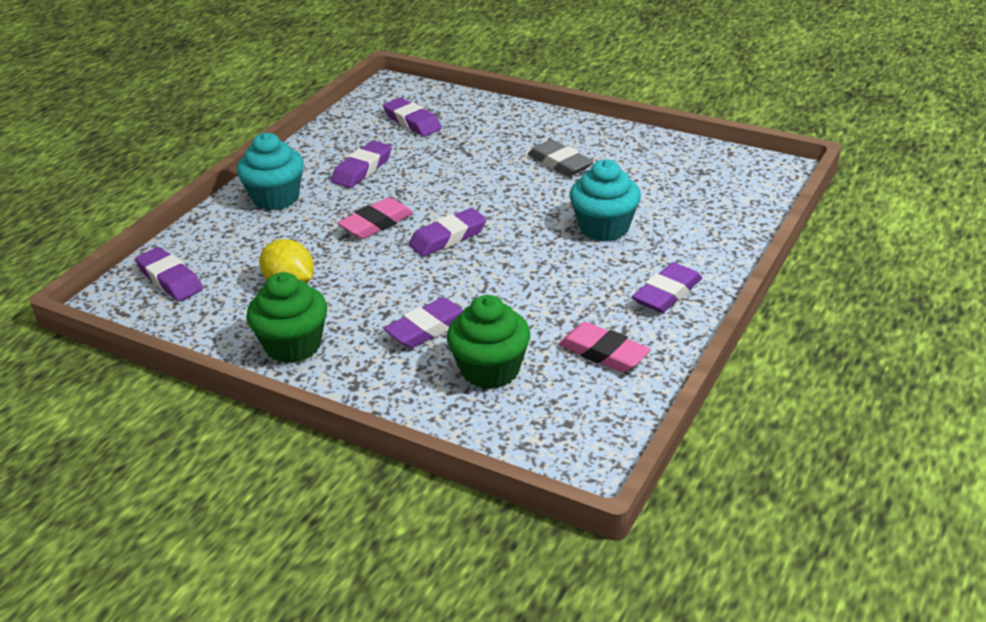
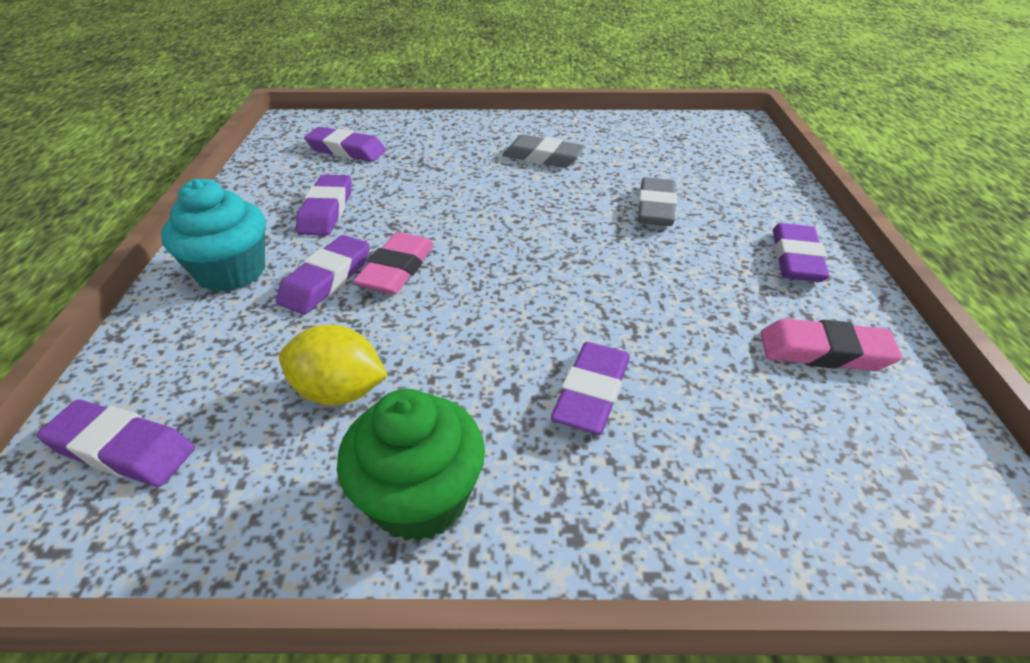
camera: 30 degrees left, 5 degrees up
purple eraser [409,208,487,256] -> purple eraser moved to [276,235,370,314]
green cupcake [447,295,530,389] -> none
turquoise cupcake [570,159,641,241] -> grey eraser [638,177,677,226]

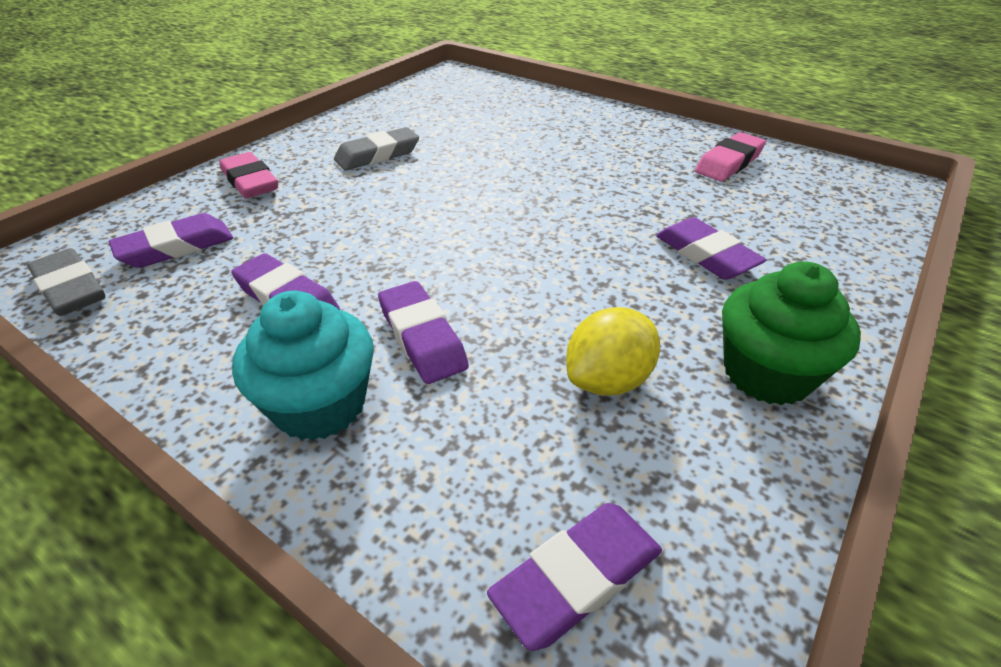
camera: 55 degrees left, 0 degrees up
pink eraser [353,232,434,294] -> pink eraser moved to [219,152,278,198]
grey eraser [638,177,677,226] -> grey eraser moved to [27,248,106,316]
purple eraser [773,223,830,282] -> none

